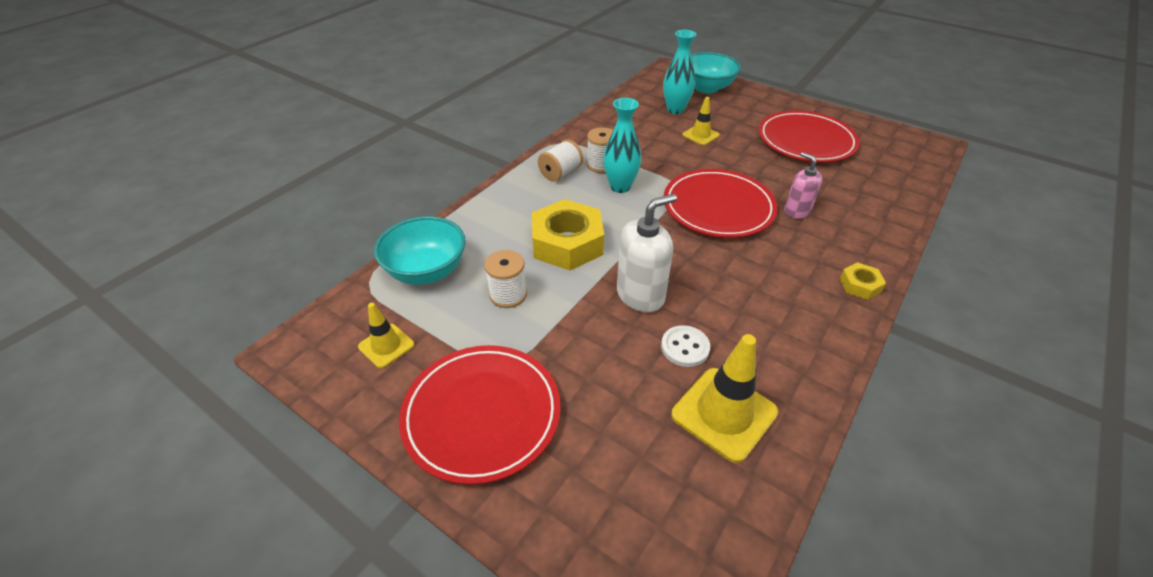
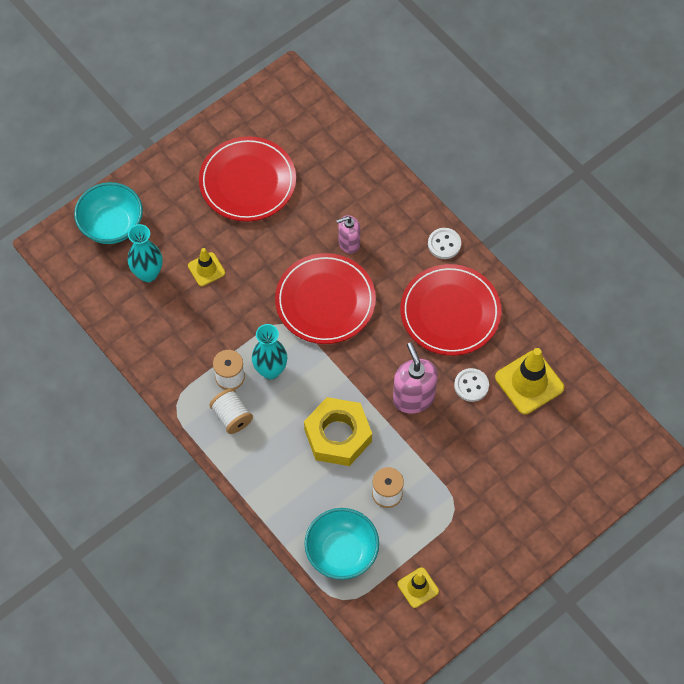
camera: 75 degrees left, 20 degrees up
red plate [399,345,561,485] -> red plate moved to [400,264,501,356]
white soap dispenser [617,194,677,313] -> pink soap dispenser [393,342,438,414]
yellow nut [840,262,886,300] -> white button [428,228,461,259]

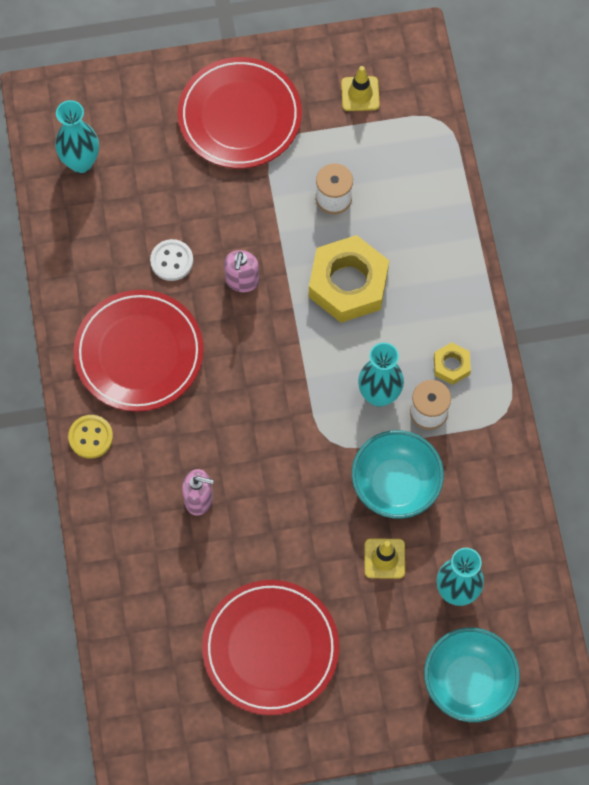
camera: 150 degrees left, 5 degrees up
white spool [209,388,253,434] -> yellow nut [434,342,471,385]
red plate [275,253,376,344] -> red plate moved to [178,57,302,169]
turquoise bowl [304,508,379,580] -> turquoise bowl moved to [352,430,444,519]
pink soap dispenser [393,342,438,414] -> pink soap dispenser [224,250,259,292], size x0.63
white button [428,228,461,259] -> yellow button [68,415,113,459]
yellow traffic cone [495,348,564,414] -> none
none -> turquoise vase [55,100,99,173]

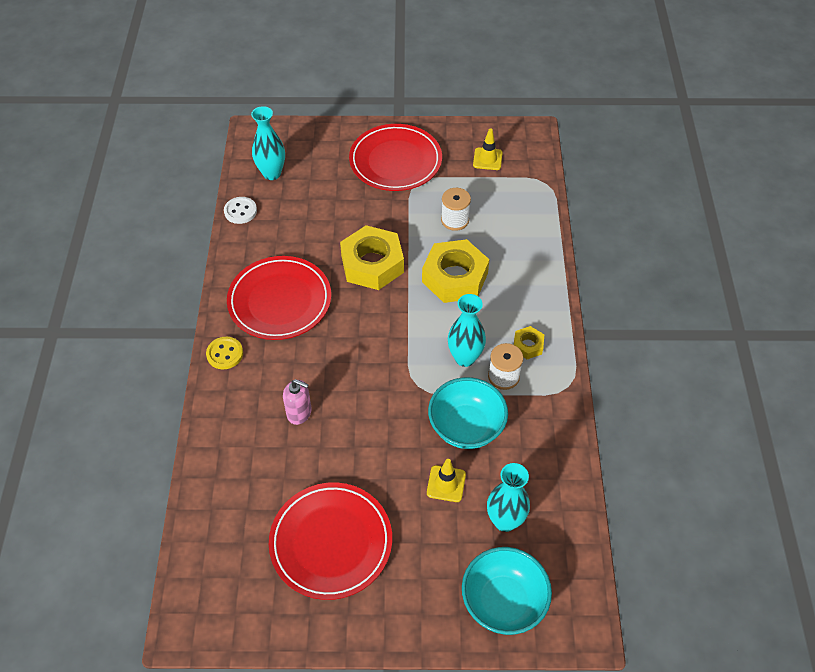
camera: 10 degrees right, 15 degrees down
white button [150,239,193,281] -> white button moved to [224,197,257,224]
pink soap dispenser [224,250,259,292] -> yellow nut [340,225,404,290]

